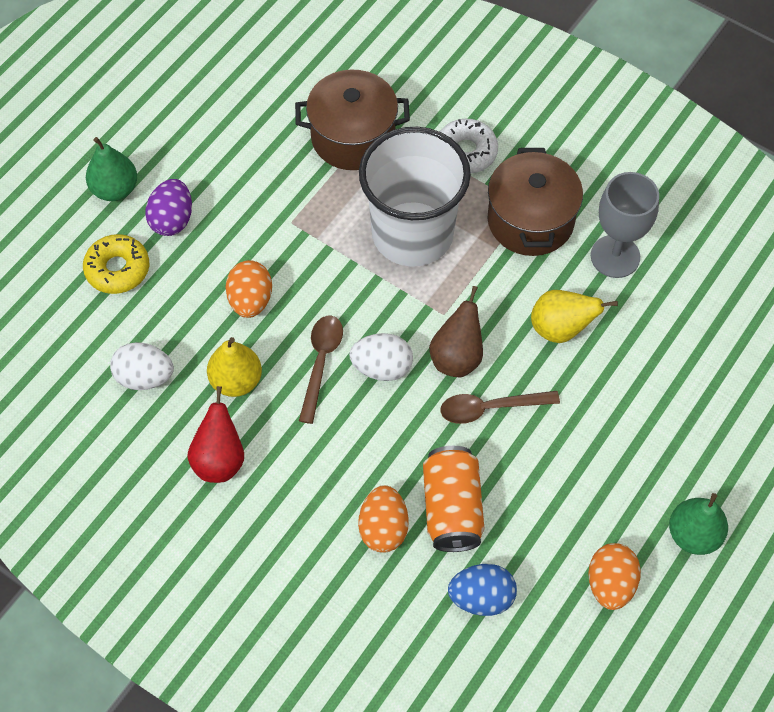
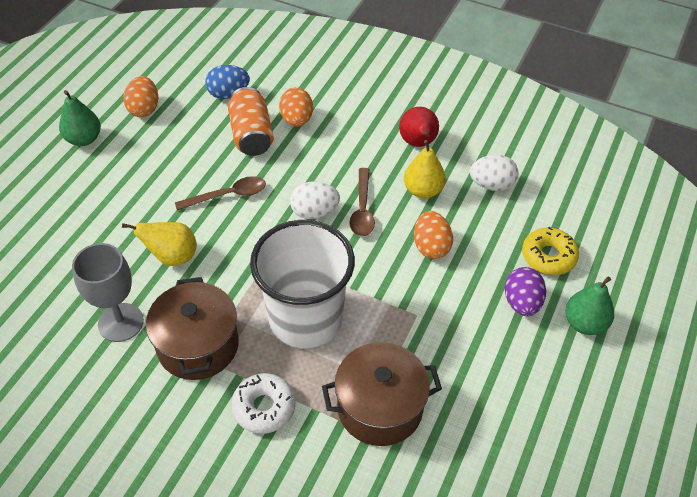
camera: 170 degrees right, 10 degrees down
brown pear [429,286,483,377] -> none

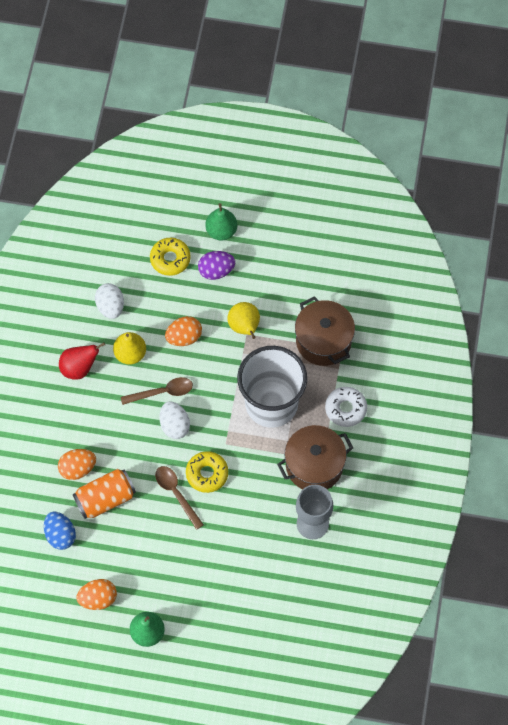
camera: 105 degrees left, 15 degrees up
yellow pear [122,222,197,266] -> yellow pear moved to [227,302,260,339]
none -> yellow donut [186,451,228,493]

